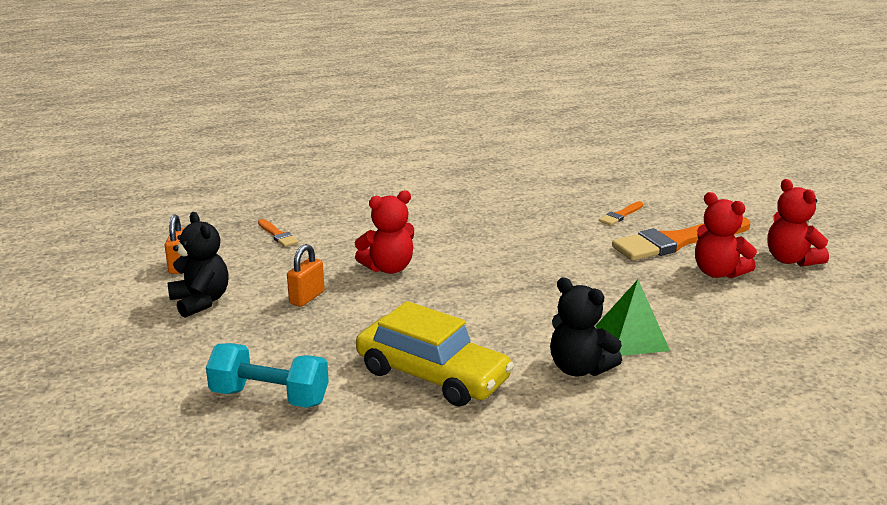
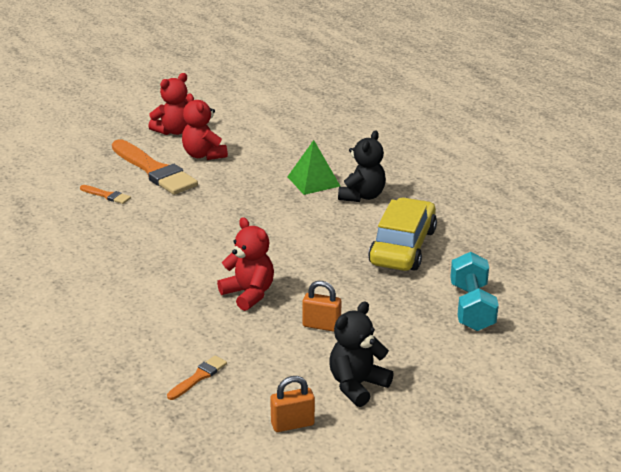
camera: 105 degrees left, 5 degrees up
red teddy bear [695,192,757,279] -> red teddy bear turned 120 degrees clockwise [182,93,228,160]

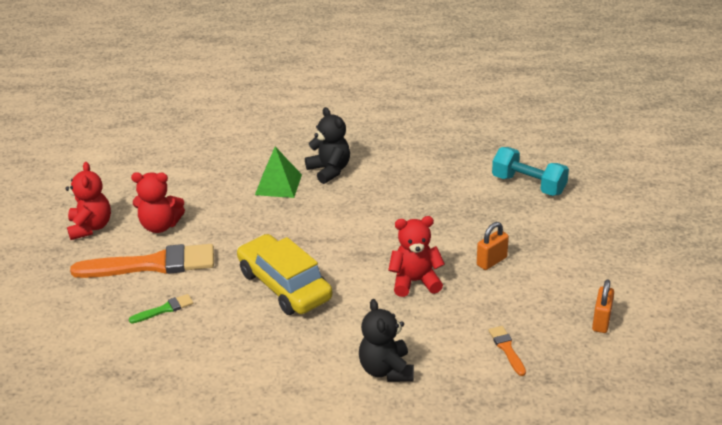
camera: 55 degrees left, 5 degrees up
orange brush [80,185,131,204] -> green brush [129,294,193,323]
black teddy bear [329,301,394,407] -> black teddy bear moved to [359,299,414,382]
yellow car [368,197,437,271] -> yellow car moved to [237,234,333,315]

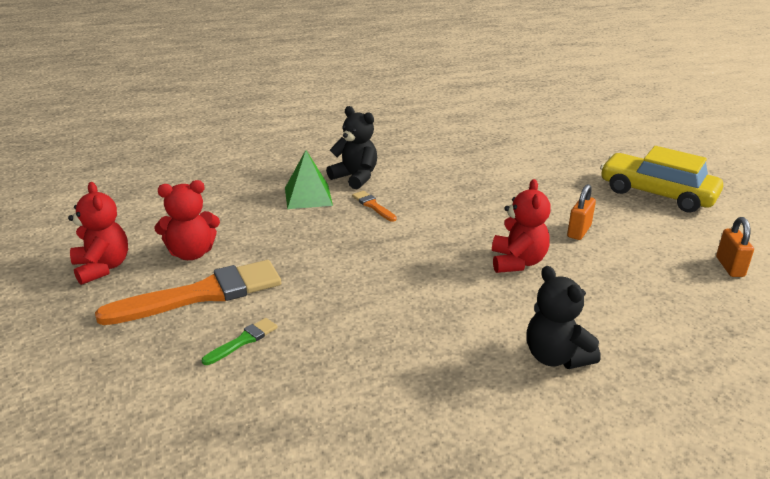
camera: 20 degrees left, 5 degrees down
yellow car [237,234,333,315] -> yellow car moved to [600,146,723,213]
red teddy bear [388,216,445,297] -> red teddy bear turned 120 degrees clockwise [492,179,551,273]
orange brush [489,326,526,376] -> orange brush moved to [352,191,397,222]
turquoise dumbbell [492,147,569,196] -> none

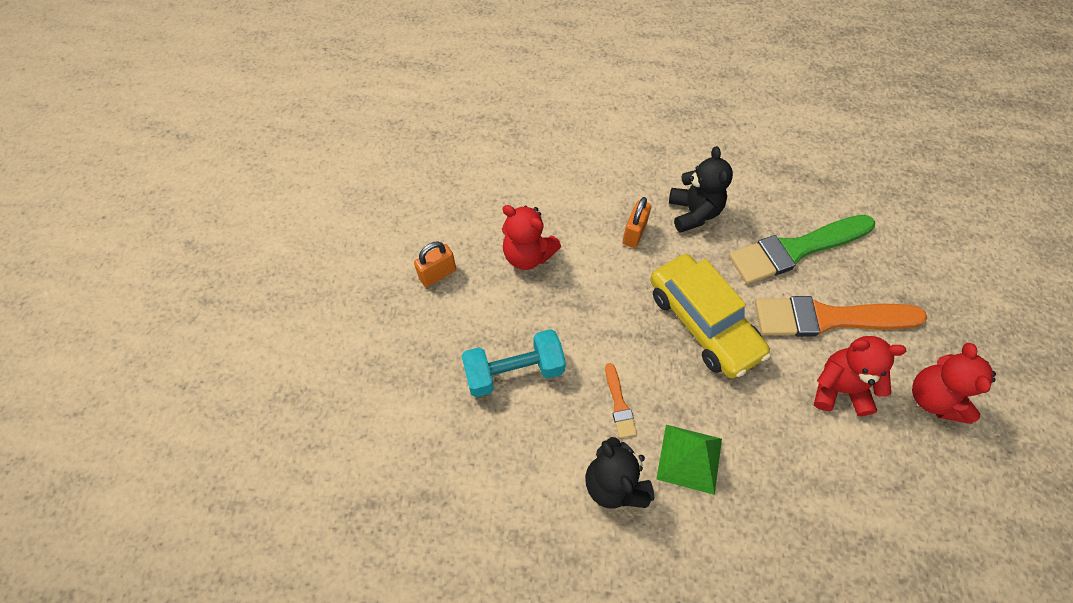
camera: 155 degrees left, 30 degrees up
green brush [202,318,278,365] -> green brush [729,215,875,284], size x2.29
red teddy bear [492,179,551,273] -> red teddy bear turned 90 degrees counterclockwise [502,205,561,270]
black teddy bear [527,266,601,369] -> black teddy bear moved to [669,146,733,233]
yellow car [600,146,723,213] -> yellow car moved to [650,254,771,378]
orange padlock [716,217,754,277] -> orange padlock moved to [623,197,651,248]
none -> turquoise dumbbell [461,329,566,397]

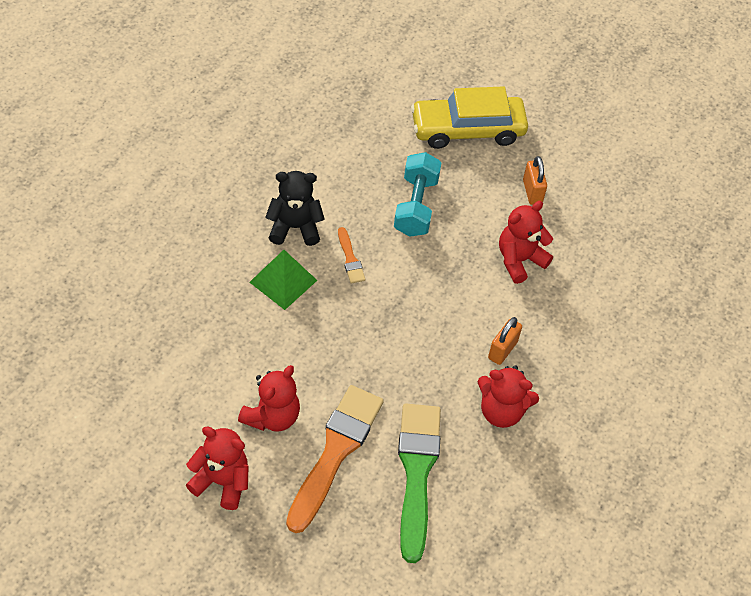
camera: 110 degrees right, 5 degrees down
orange brush [605,363,637,438] -> orange brush turned 120 degrees counterclockwise [338,227,365,283]
orange padlock [623,197,651,248] -> orange padlock turned 75 degrees clockwise [488,317,522,365]
yellow car [650,254,771,378] -> yellow car moved to [411,86,528,149]
black teddy bear [669,146,733,233] -> red teddy bear [478,365,539,428]

